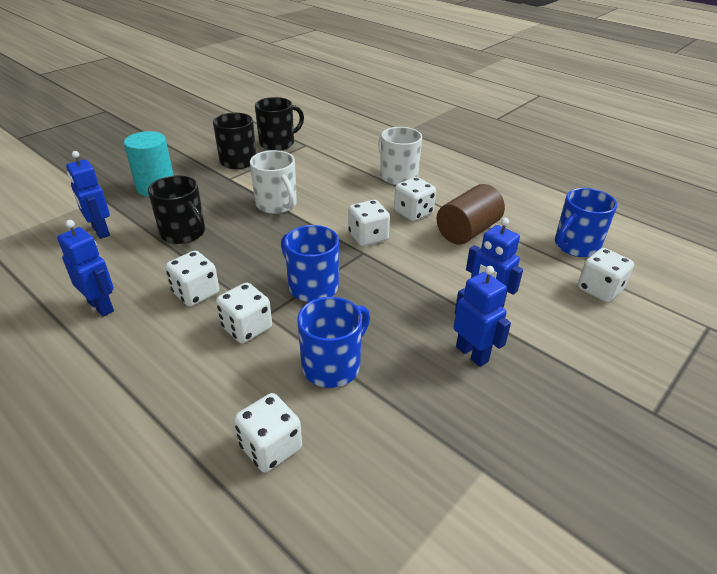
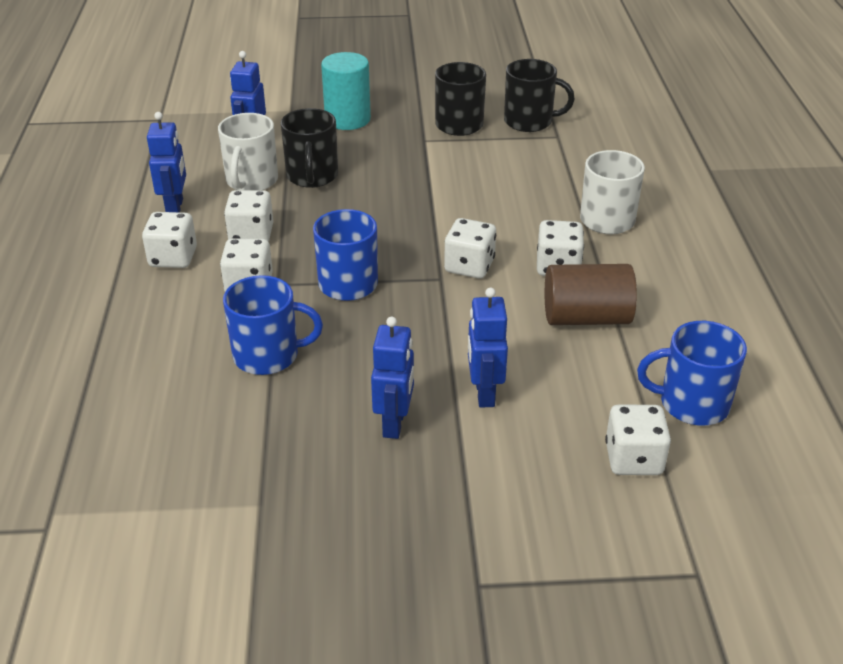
camera: 45 degrees right, 0 degrees up
white dice [234,393,302,472] -> white dice moved to [142,212,197,268]
white mug [250,150,297,214] -> white mug moved to [218,113,278,190]

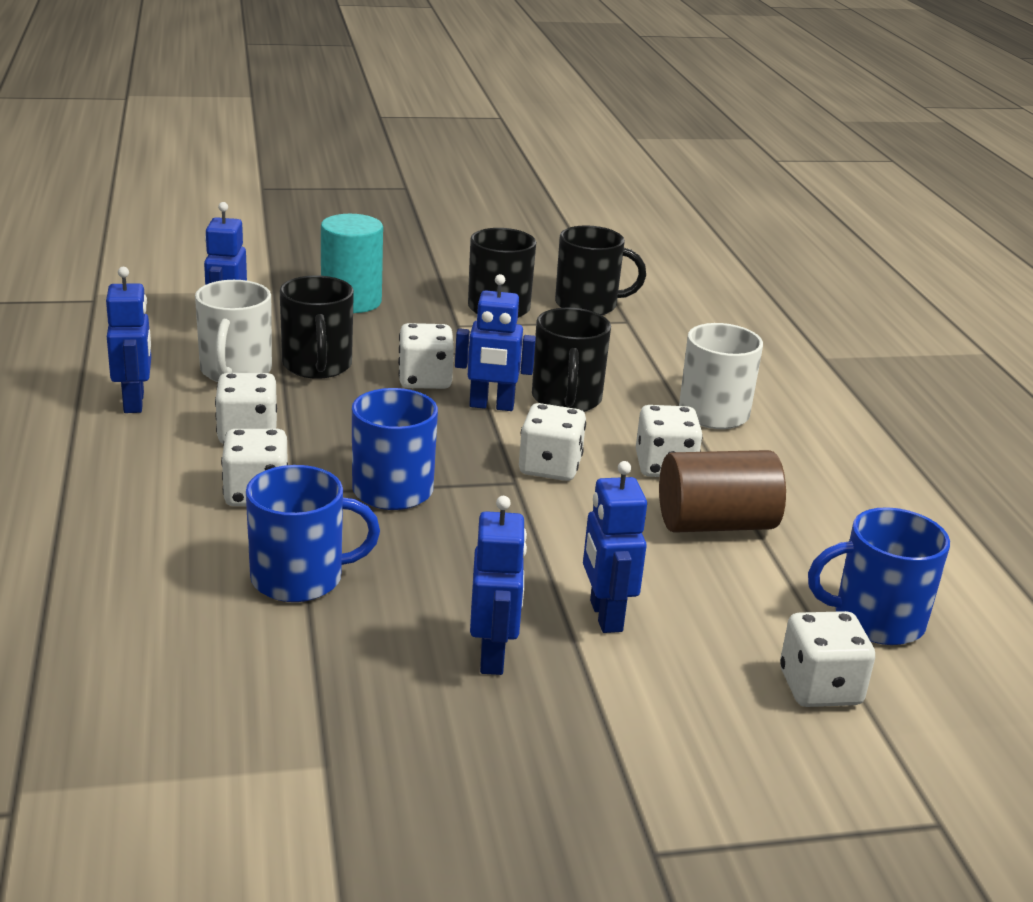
camera: 10 degrees left, 10 degrees down
white dice [142,212,197,268] -> white dice moved to [398,323,454,389]
none -> blue robot [455,274,536,411]
none -> black mug [532,308,611,412]

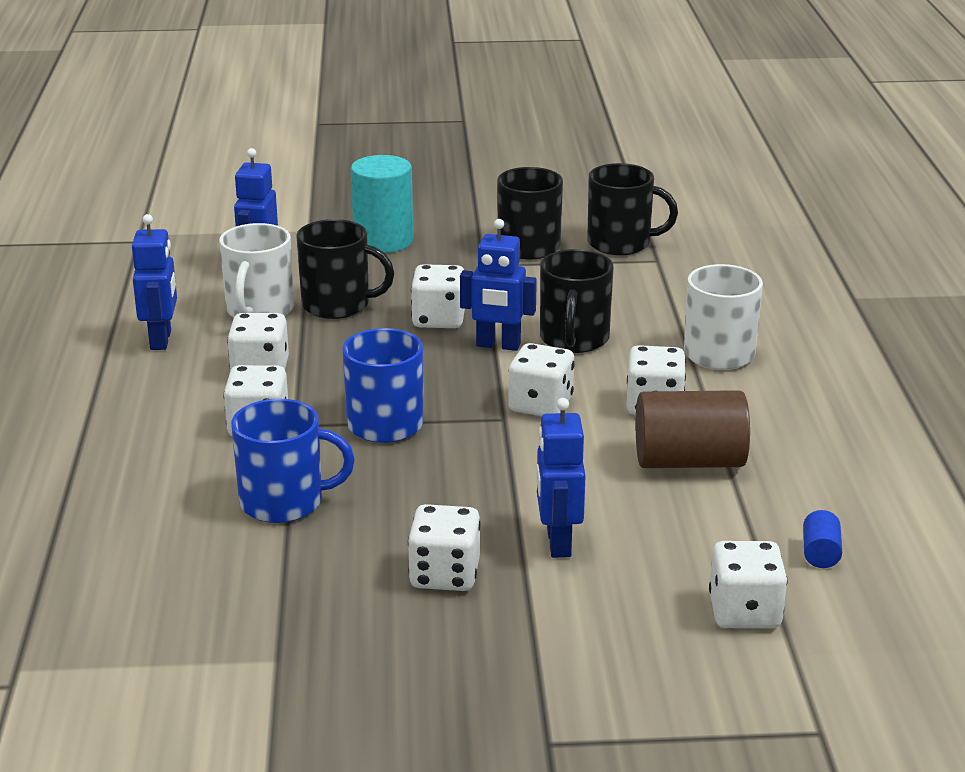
camera: 10 degrees right, 0 degrees up
black mug [280,275,354,379] -> black mug turned 75 degrees counterclockwise [296,219,394,319]
blue robot [470,496,527,675] -> white dice [408,504,481,591]
blue mug [808,507,950,645] -> blue cylinder [803,510,842,568]

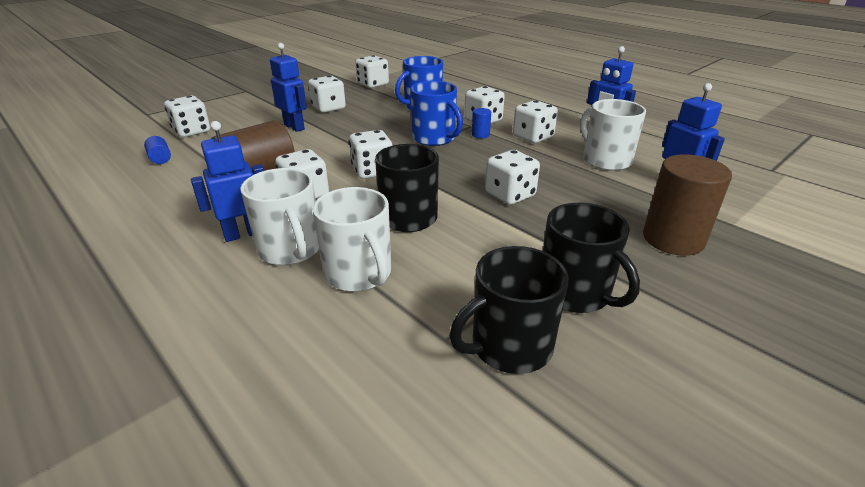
camera: 140 degrees right, 5 degrees up
black mug [296,219,394,319] -> none
turquoise cylinder [351,155,413,253] -> brown cylinder [643,154,732,256]
blue robot [460,219,537,351] -> blue robot moved to [191,121,264,242]
none -> white mug [312,187,391,292]
none -> white dice [355,55,389,88]
none -> blue cylinder [472,108,491,138]

